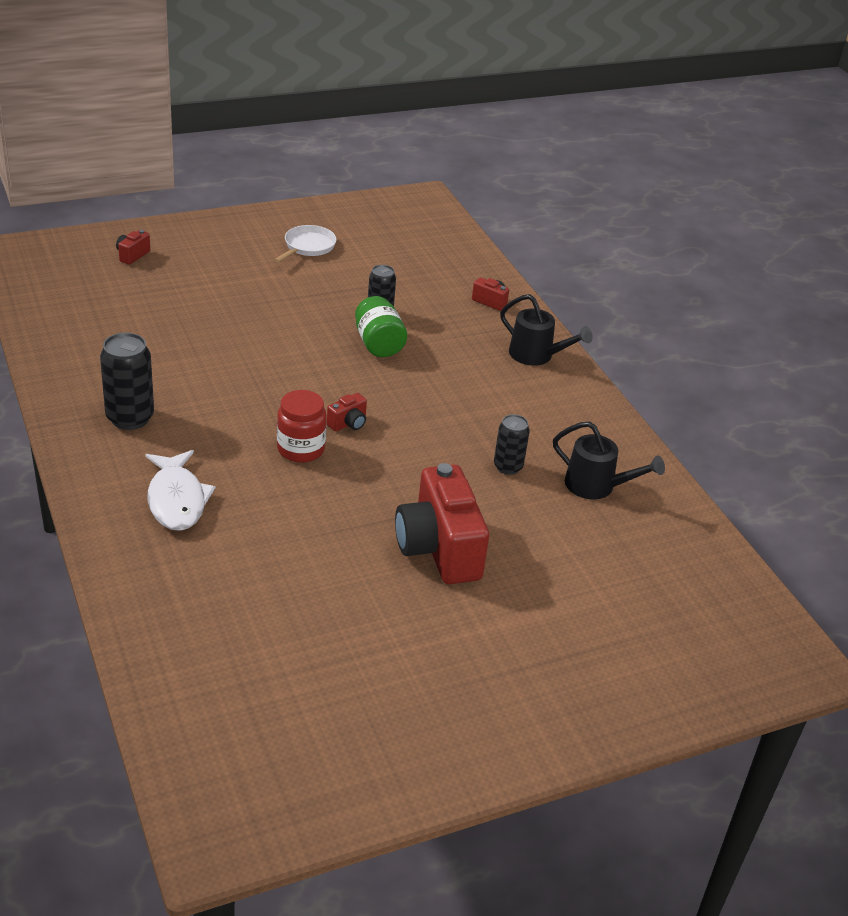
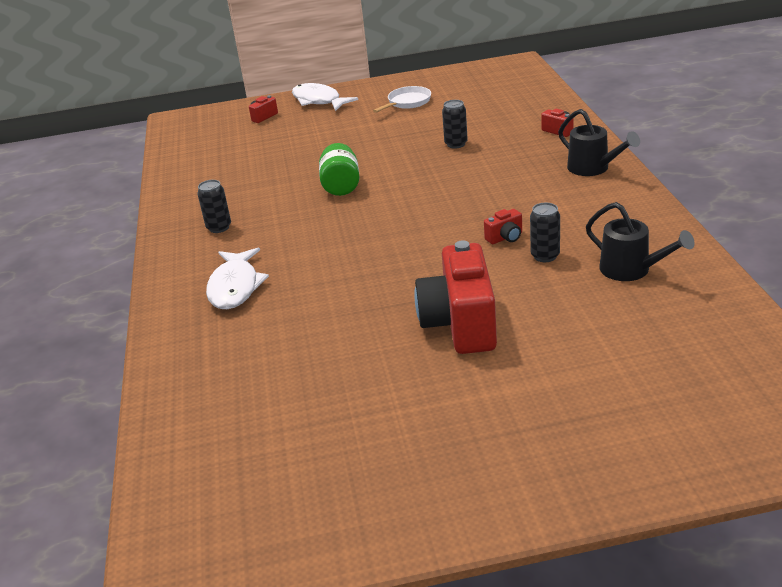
camera: 20 degrees right, 5 degrees down
black can [100,333,154,430] -> black can [197,180,231,233], size x0.63
red jar [277,390,327,463] -> none
red camera [327,393,367,431] -> red camera moved to [484,209,522,244]
green jar [355,296,407,357] -> green jar moved to [319,143,359,196]
none -> white fish [292,83,358,111]

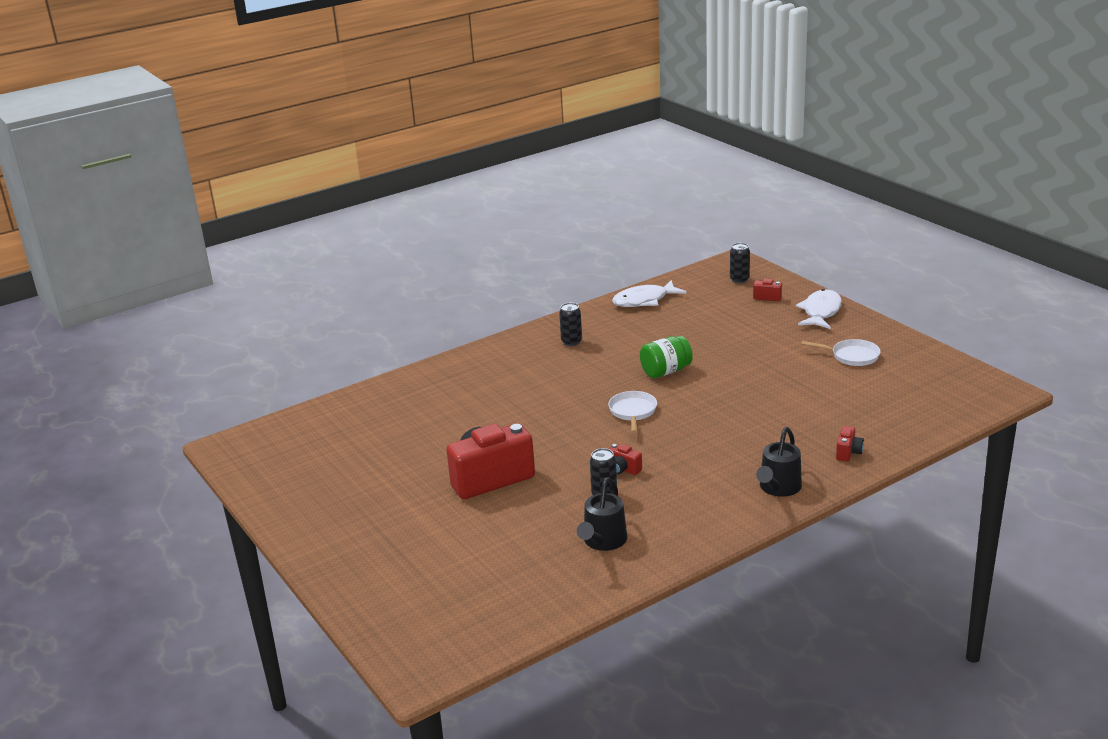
camera: 65 degrees right, 5 degrees down
white fish [206,248,269,309] -> white fish moved to [612,280,687,307]
black can [442,100,468,149] -> black can moved to [730,243,750,283]
none -> white pan [608,391,657,433]

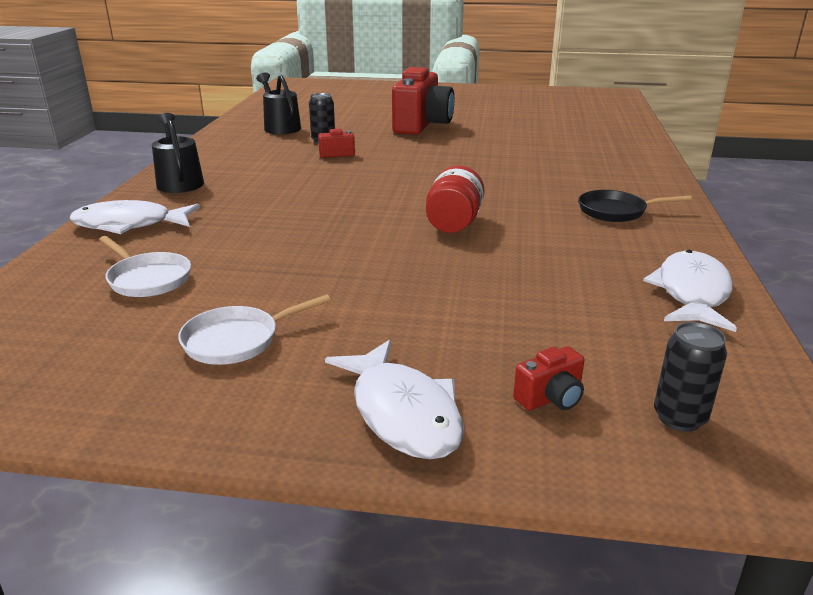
camera: 130 degrees right, 0 degrees up
black can [559,303,582,346] -> black pan [579,190,692,222]
white pan [608,391,657,433] -> white pan moved to [99,236,191,297]
green jar [640,336,693,378] -> red jar [426,165,485,233]
red camera [836,426,864,462] -> white fish [70,200,200,234]

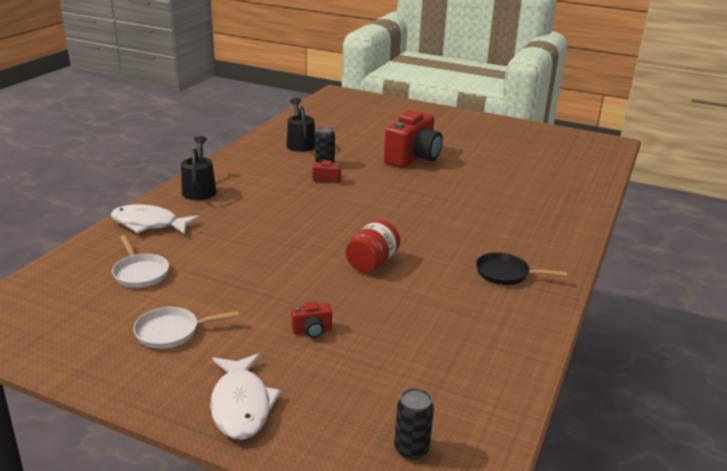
camera: 15 degrees right, 0 degrees up
red camera [513,346,585,410] -> red camera moved to [291,302,332,338]
white fish [643,250,737,332] -> none

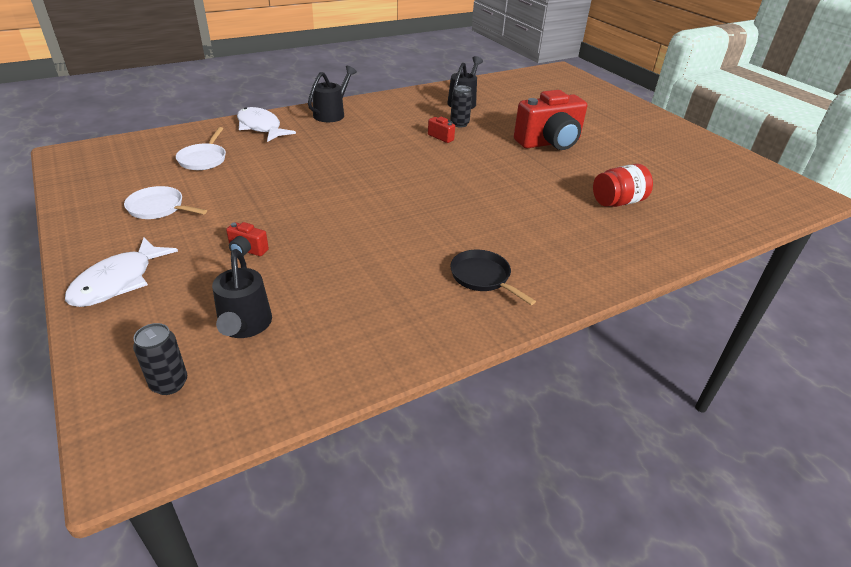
camera: 35 degrees right, 10 degrees up
red jar [346,219,400,272] -> red jar moved to [593,164,653,207]
none -> black watering can [212,249,272,338]

